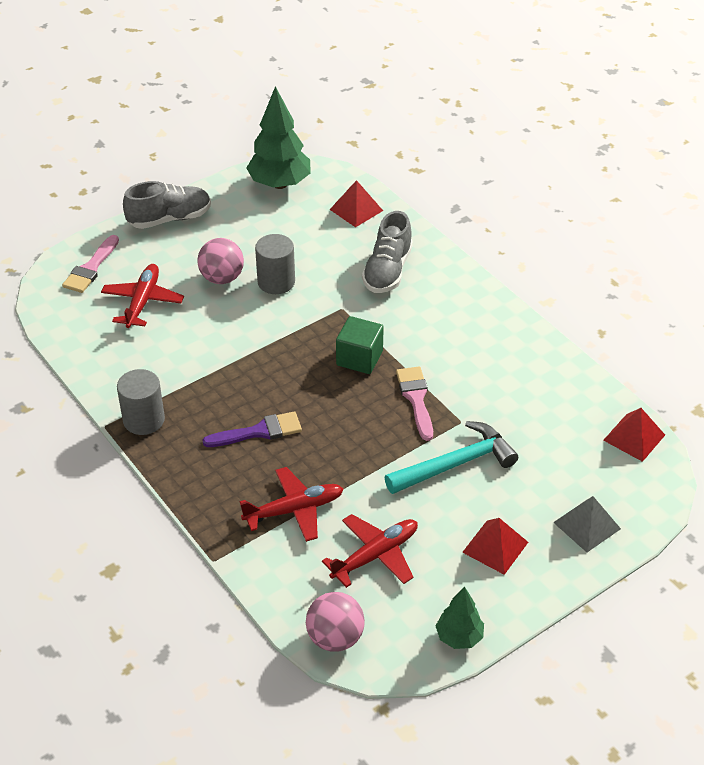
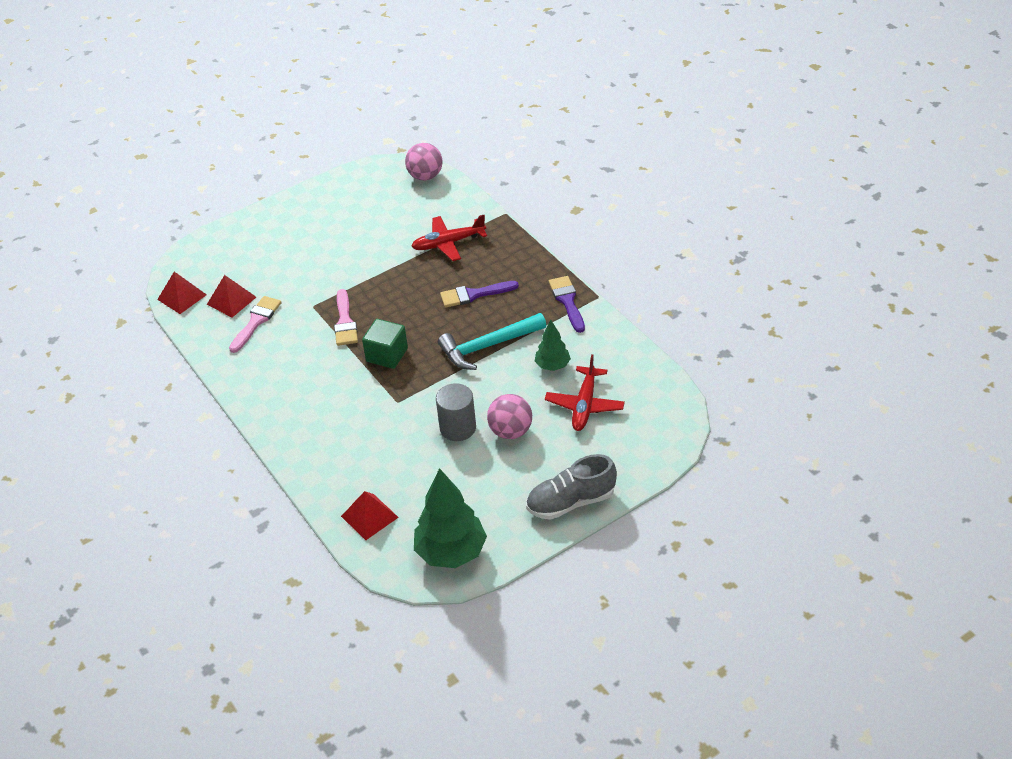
camera: 175 degrees left, 0 degrees up
pink brush [62,235,119,293] -> pink brush moved to [229,296,282,353]
grey cylinder [117,369,165,435] -> purple brush [549,276,585,333]
red plane [322,514,418,588] -> none
grey shoe [362,211,413,293] -> none
turquoise hammer [384,421,518,494] -> turquoise hammer moved to [438,313,546,370]
green tree [436,586,484,649] -> green tree moved to [535,320,571,371]
red pyramid [462,518,528,575] -> red pyramid moved to [207,275,256,318]
grey pyramid [553,496,621,552] -> none

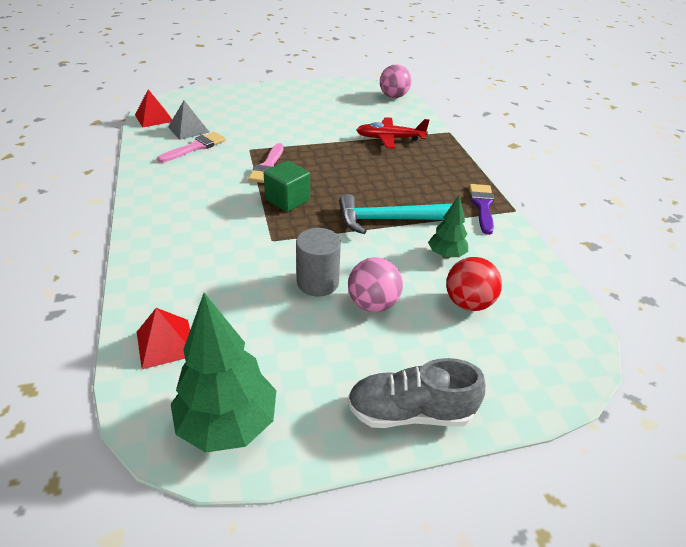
camera: 15 degrees right, 5 degrees down
red pyramid [207,275,256,318] -> grey pyramid [168,101,210,140]
purple brush [440,281,519,308] -> none
red plane [545,354,625,431] -> red ball [446,257,502,311]

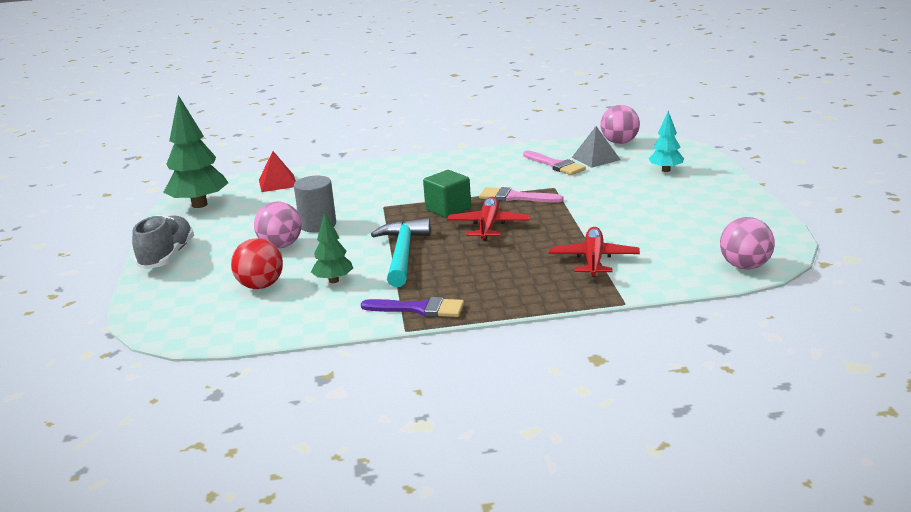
camera: 100 degrees right, 15 degrees down
red pyramid [135,89,172,128] -> pink ball [601,105,640,144]
none -> red plane [447,197,530,241]
none -> turquoise tree [649,111,684,172]

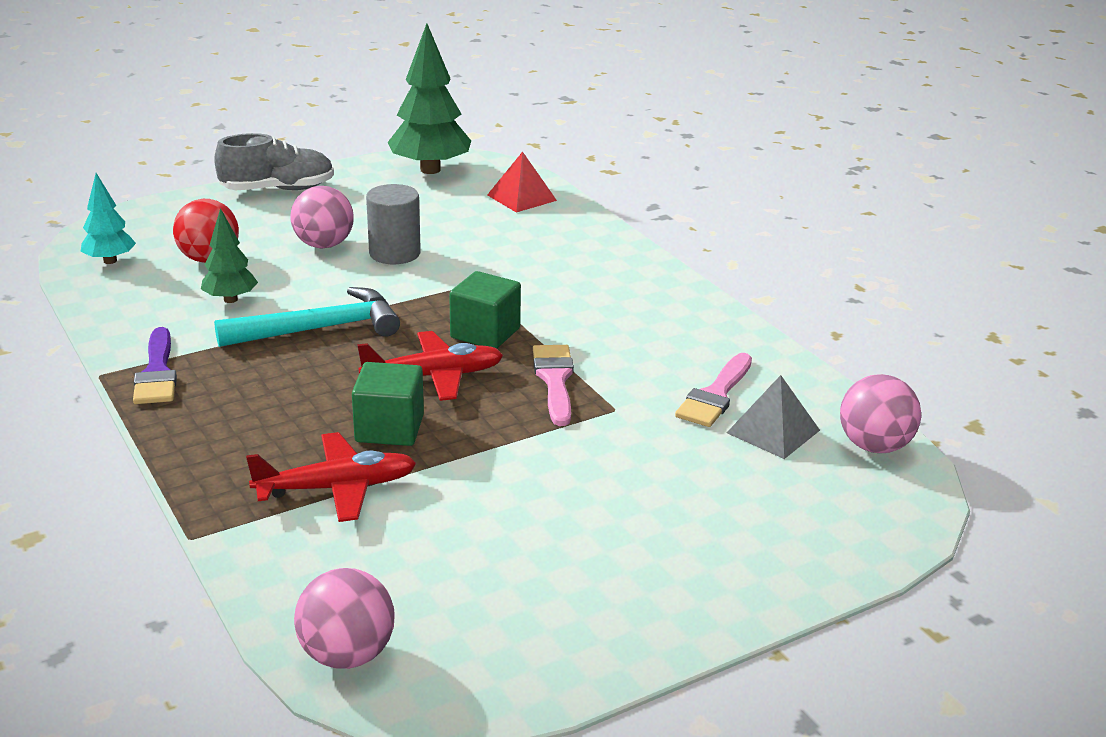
camera: 65 degrees right, 5 degrees up
turquoise tree [649,111,684,172] -> turquoise tree moved to [80,173,136,264]
none -> green cube [352,362,424,446]

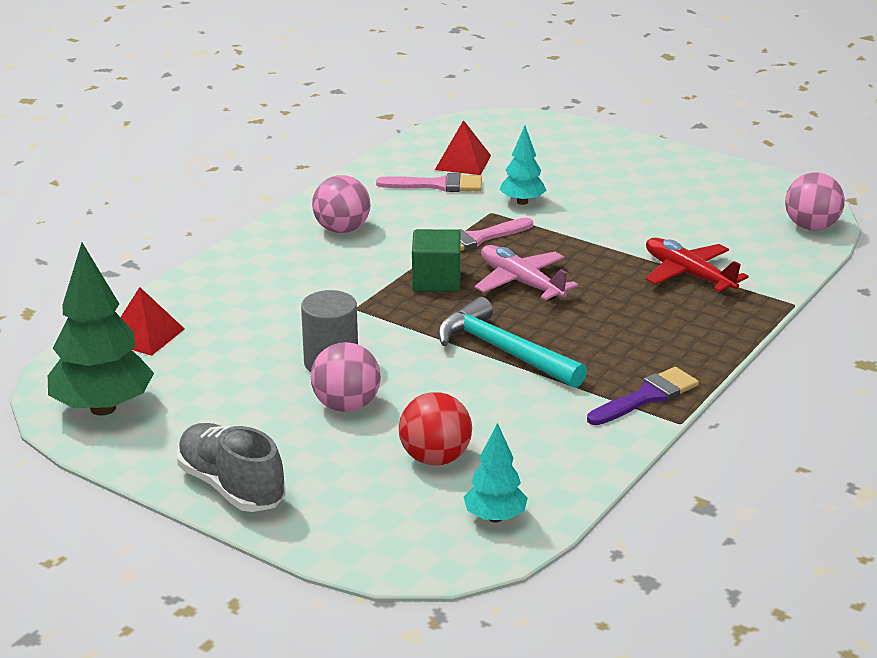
camera: 115 degrees left, 0 degrees up
green tree [201,208,258,303] -> none
green cube [352,362,424,446] -> none
red plane [357,331,503,401] -> pink plane [475,245,578,300]
grey pyramid [727,375,820,459] -> red pyramid [435,120,491,175]
pink ball [840,374,921,453] -> pink ball moved to [312,175,370,233]
none -> turquoise tree [500,126,547,205]

